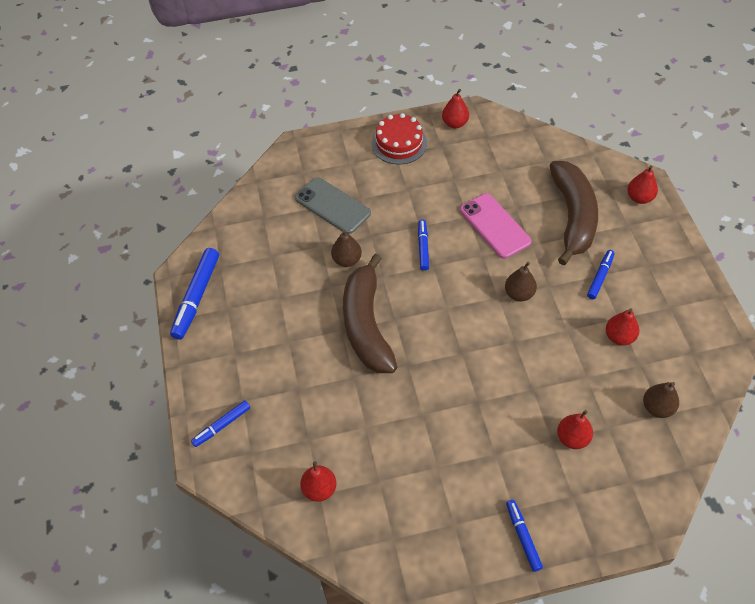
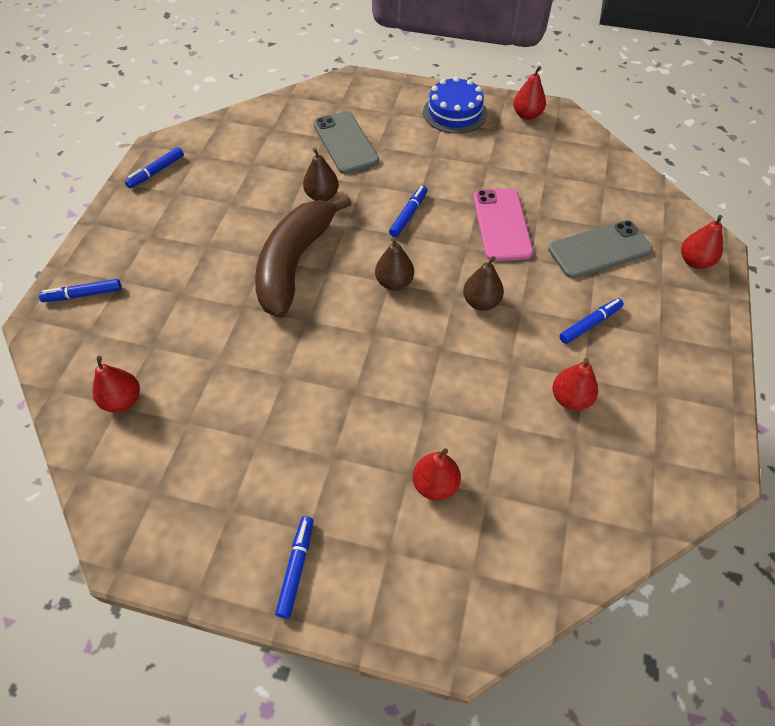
camera: 25 degrees right, 0 degrees up
blue marker [170,248,219,340] -> blue marker [125,147,184,188], size x0.58
red cake [372,113,427,164] -> blue cake [423,76,487,134]
brown banana [550,161,598,266] -> grey phone [548,220,653,278]
brown pear [643,382,679,418] -> brown pear moved to [375,237,414,290]

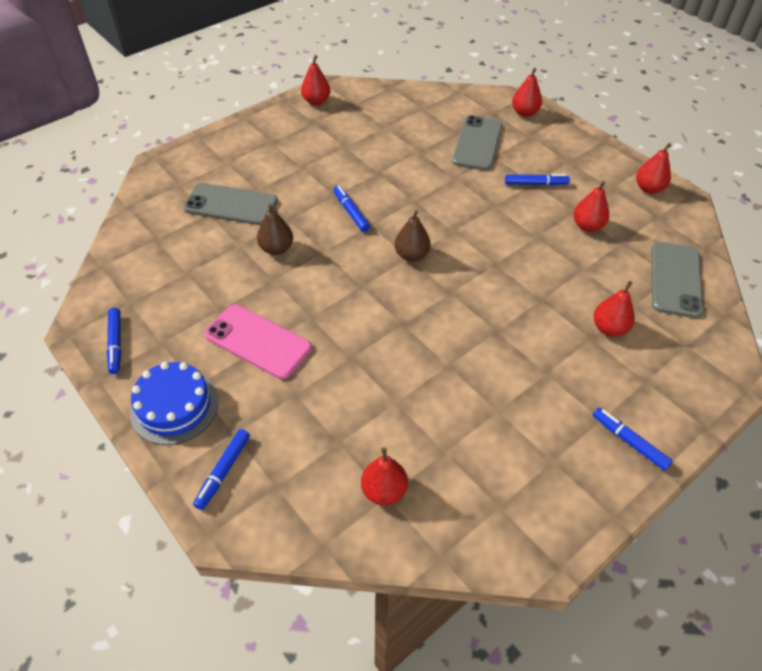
camera: 55 degrees left, 5 degrees down
brown banana [255,195,352,318] -> none
blue cake [423,76,487,134] -> blue cake moved to [130,362,219,445]
brown pear [463,256,504,311] -> none
pink phone [473,188,533,261] -> pink phone moved to [205,304,312,379]
blue marker [559,298,624,344] -> blue marker turned 90 degrees clockwise [505,174,570,186]
none -> red pear [636,143,672,194]
none -> grey phone [652,242,703,318]

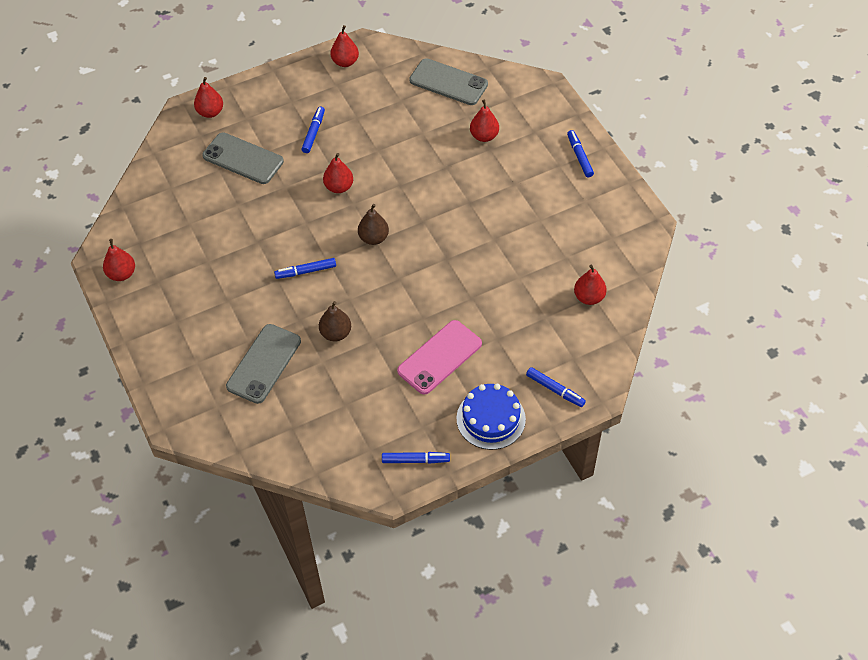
camera: 75 degrees left, 5 degrees up
red pear [573,181,609,232] -> red pear moved to [323,153,353,193]
blue marker [593,408,673,471] -> blue marker turned 105 degrees clockwise [567,130,594,177]

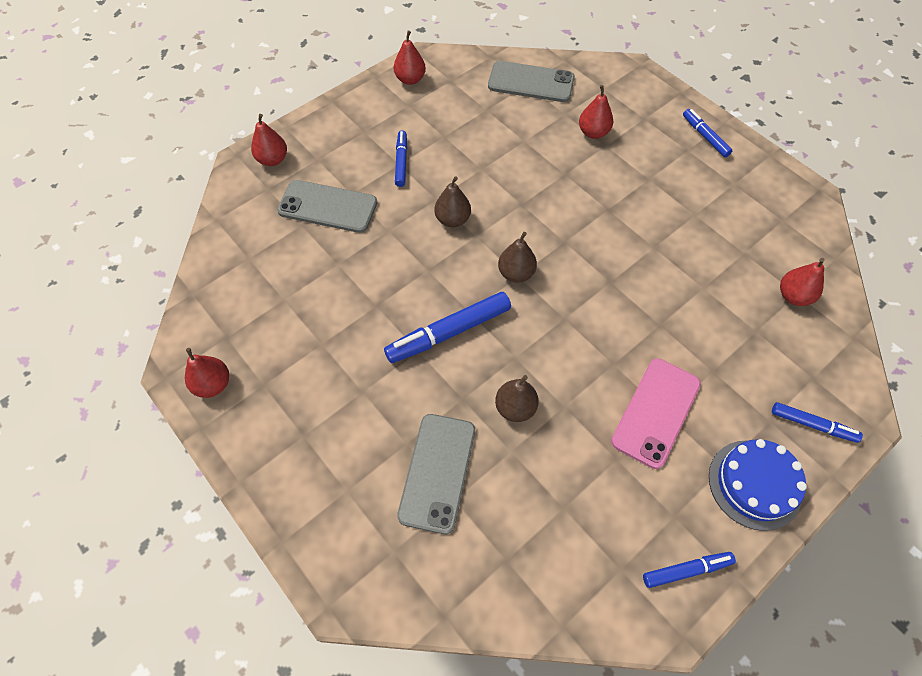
camera: 15 degrees left, 5 degrees up
blue marker [274,258,336,279] -> blue marker [384,292,511,363], size x1.71
red pear [323,153,353,193] -> brown pear [434,176,471,227]

